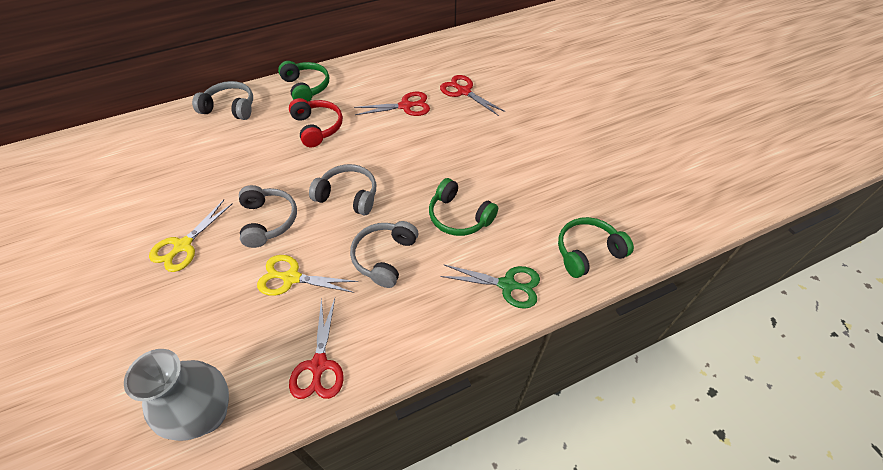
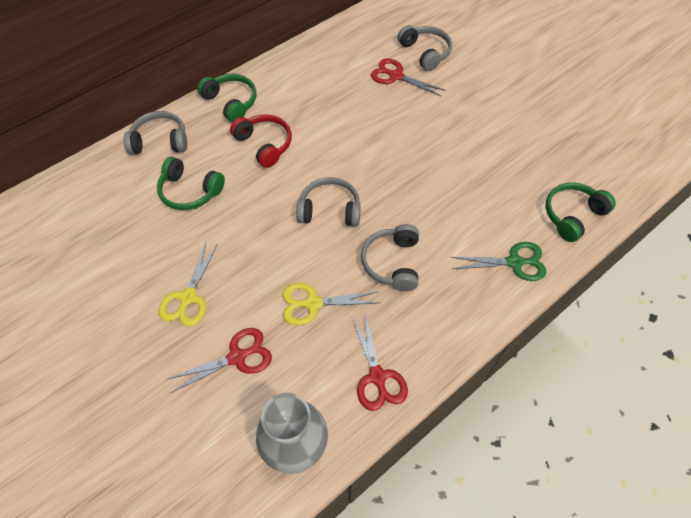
camera: 15 degrees left, 5 degrees up
grey headphones [239,185,297,248] -> grey headphones moved to [397,25,452,71]
red scissors [354,92,430,116] -> red scissors moved to [166,328,272,393]
green headphones [429,178,498,236] -> green headphones moved to [157,157,225,210]

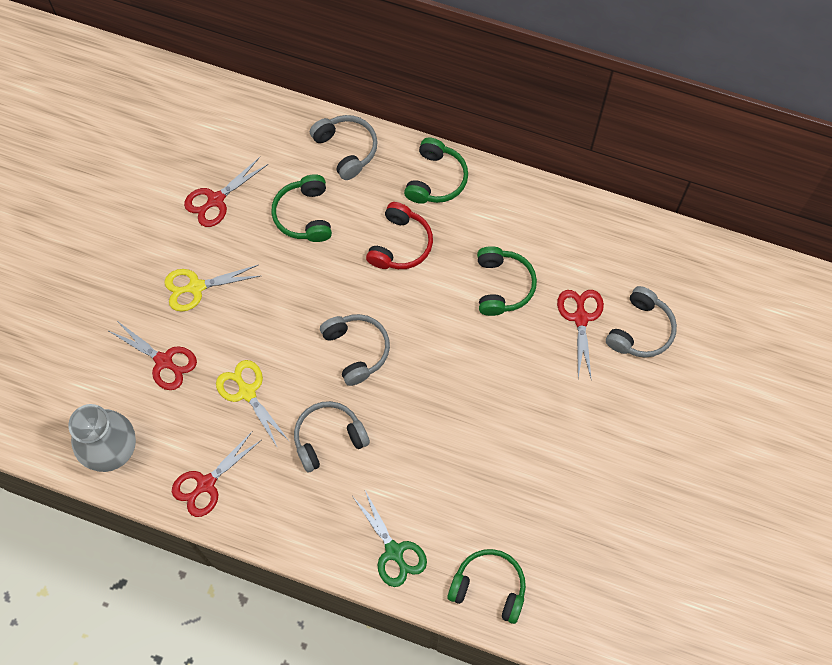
camera: 60 degrees right, 10 degrees up
none -> red scissors [184,157,268,227]
none -> green headphones [477,246,537,316]

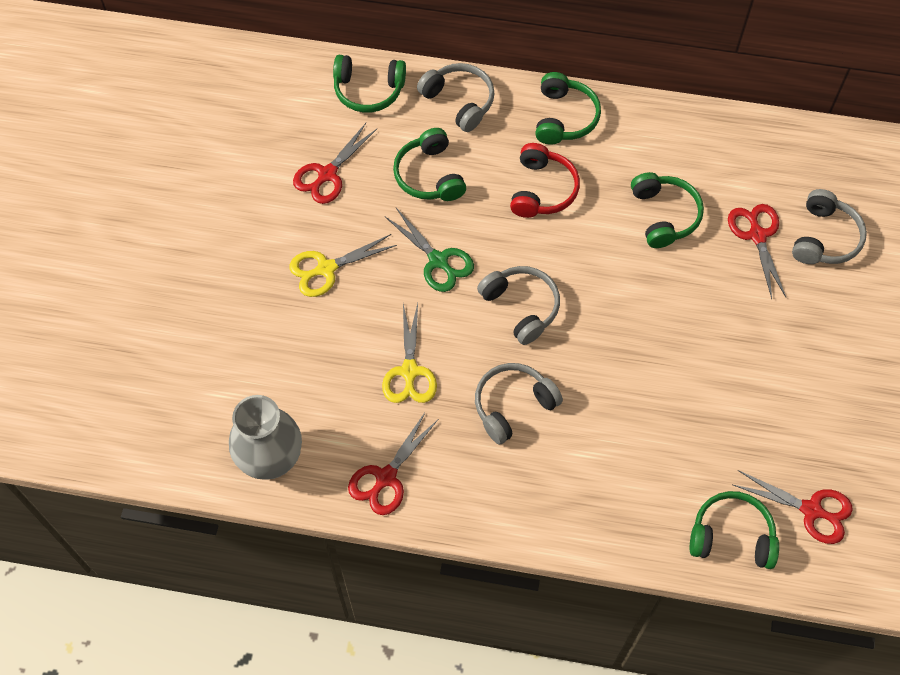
camera: 10 degrees left, 5 degrees down
red scissors [107,320,197,390] -> red scissors moved to [732,470,853,544]
yellow scissors [216,360,290,448] -> yellow scissors turned 135 degrees counterclockwise [382,303,437,403]
green scissors [353,491,427,587] -> green scissors moved to [385,208,474,292]
none -> green headphones [333,55,406,113]

